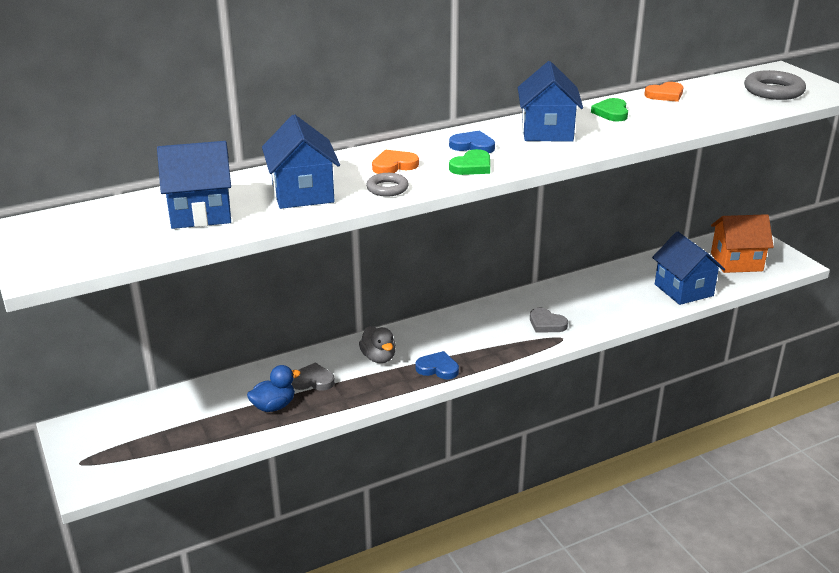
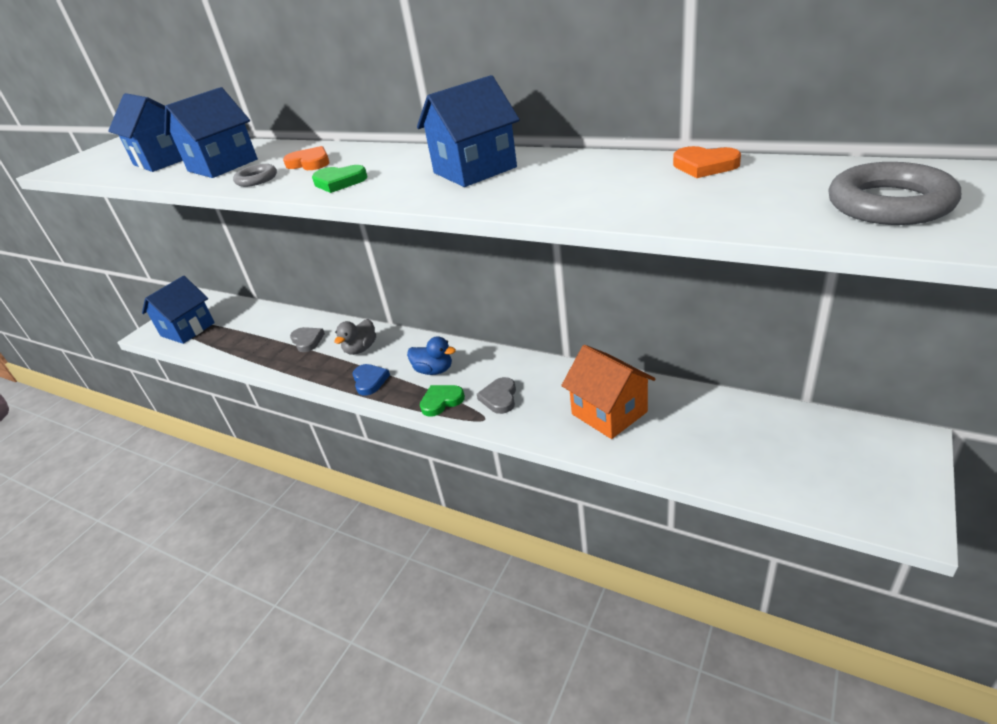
camera: 60 degrees right, 5 degrees up
blue duck [247,365,301,412] -> blue duck moved to [407,336,456,375]
blue heart [449,131,495,153] -> none
green heart [591,98,628,121] -> green heart moved to [420,385,465,417]
blue house [652,231,725,305] -> blue house moved to [142,276,215,344]
orange house [711,214,774,273] -> orange house moved to [561,345,655,439]

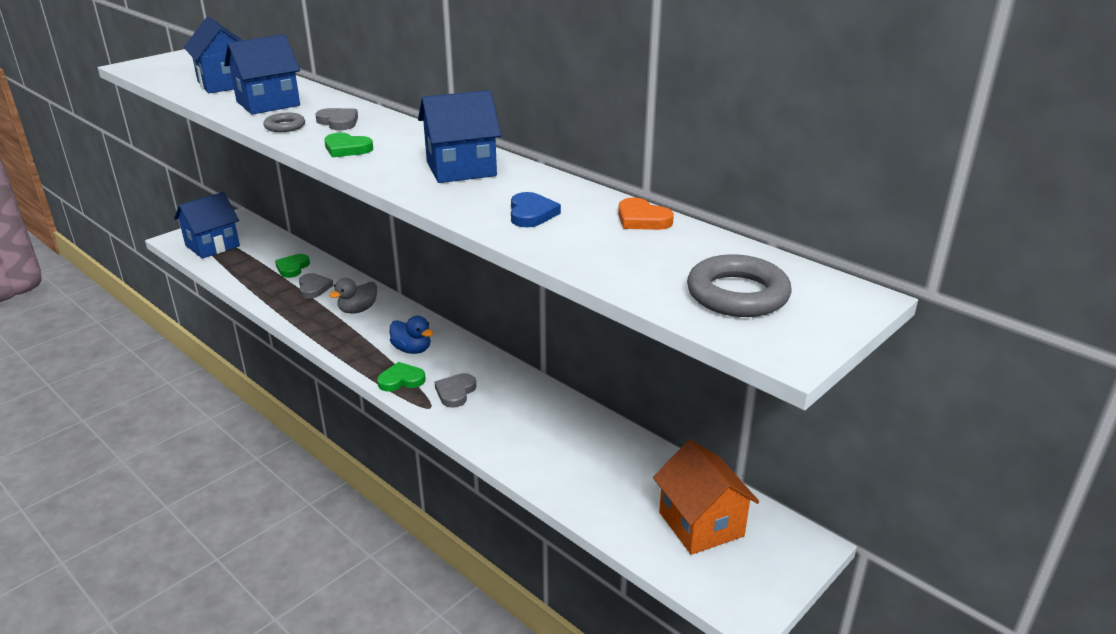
camera: 10 degrees right, 5 degrees down
orange heart [283,146,330,170] -> grey heart [315,108,358,130]
blue heart [353,364,390,396] -> blue heart moved to [511,192,561,227]
orange house [561,345,655,439] -> orange house moved to [653,440,759,555]
none -> green heart [275,254,310,278]

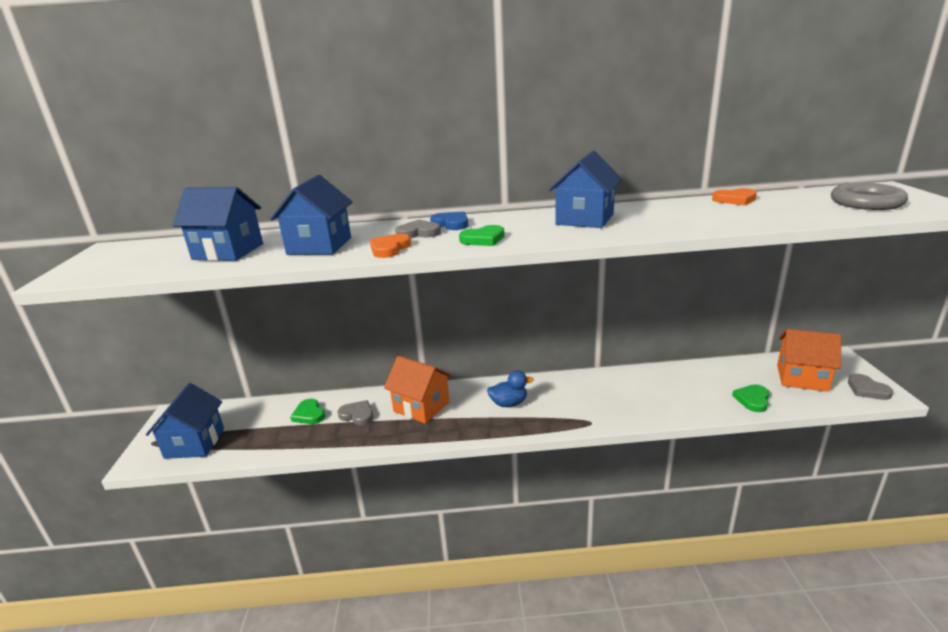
camera: 45 degrees left, 5 degrees down
grey ring [263,113,305,132] -> orange heart [370,234,411,258]
grey duck [329,278,377,314] -> orange house [384,356,452,424]
green heart [377,362,426,391] -> green heart moved to [732,384,769,412]
grey heart [435,373,477,408] -> grey heart moved to [848,374,893,400]
blue heart [511,192,561,227] -> blue heart moved to [430,212,468,230]

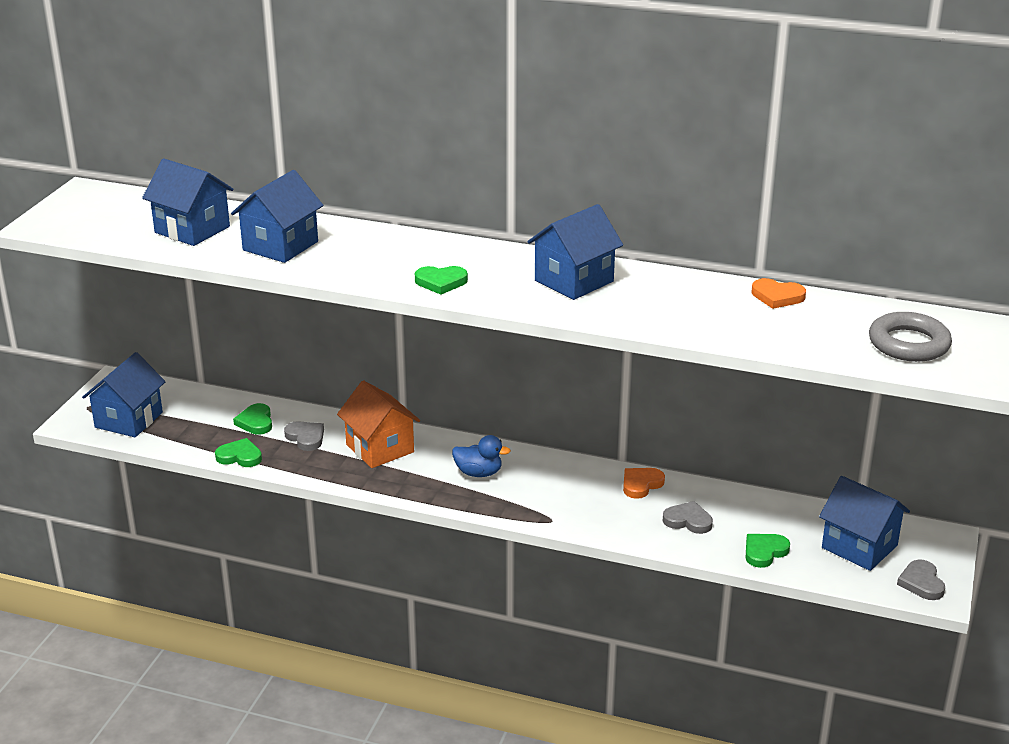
camera: 20 degrees right, 5 degrees up
orange heart [370,234,411,258] -> orange heart moved to [623,468,665,499]
grey heart [395,220,441,239] -> grey heart moved to [663,501,713,534]
blue heart [430,212,468,230] -> none
orange house [777,329,841,392] -> blue house [819,476,910,571]
none -> green heart [215,438,262,467]

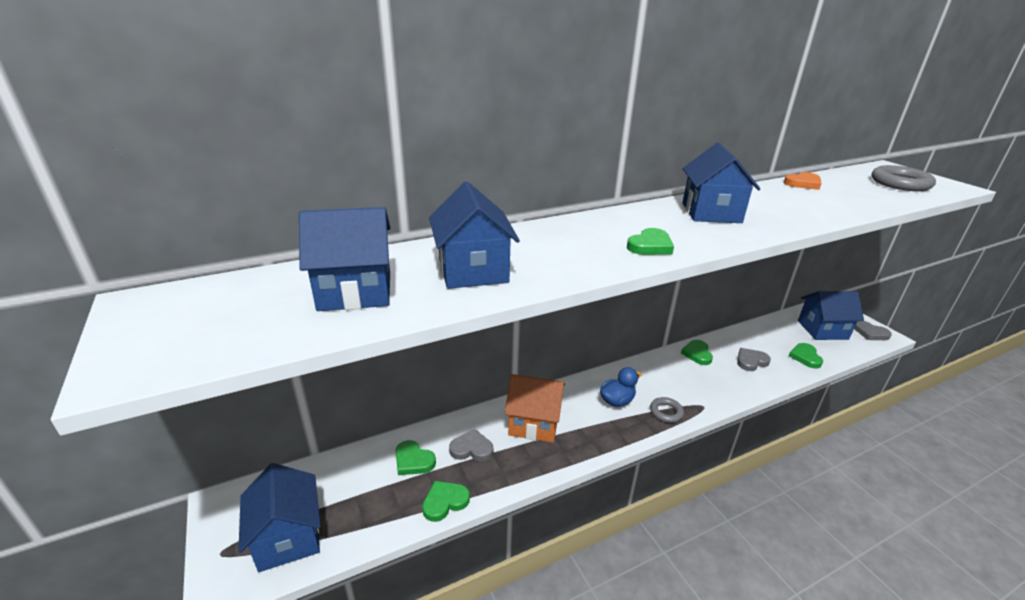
camera: 45 degrees left, 0 degrees up
orange heart [623,468,665,499] -> green heart [681,340,713,365]
none -> grey ring [650,397,684,423]

